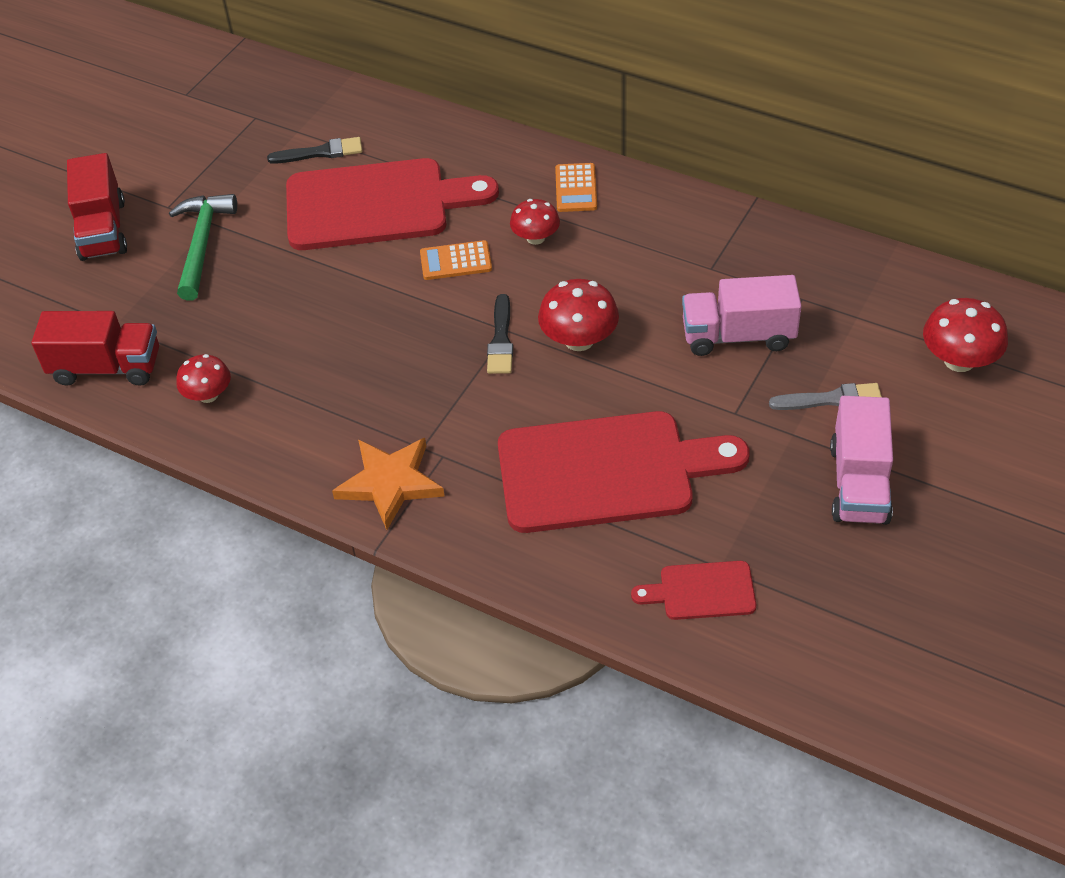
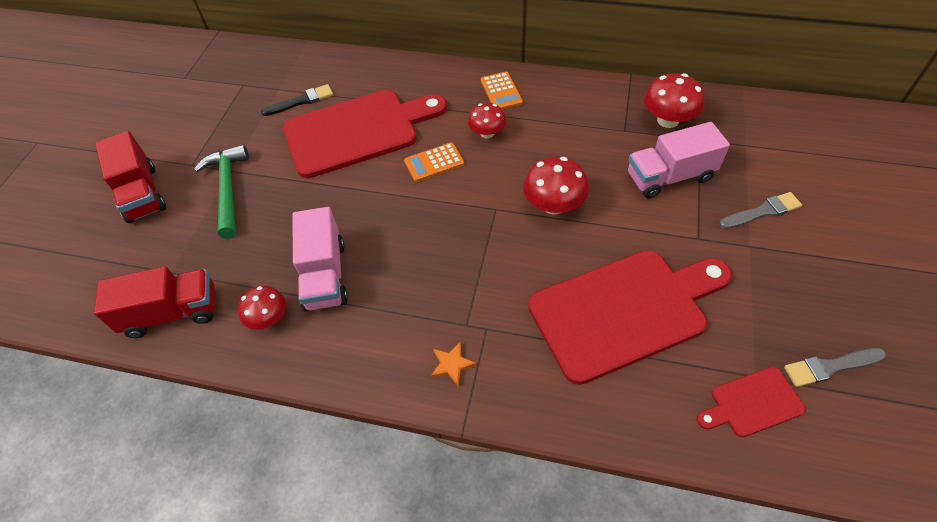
camera: 15 degrees left, 5 degrees up
orange star [332,438,444,530] -> orange star [431,341,477,387], size x0.49
black brush [487,294,513,374] -> none
pink truck [830,396,893,525] -> pink truck moved to [292,207,348,311]
red mushroom [923,298,1008,372] -> red mushroom moved to [644,73,705,128]
none -> grey brush [784,348,886,387]

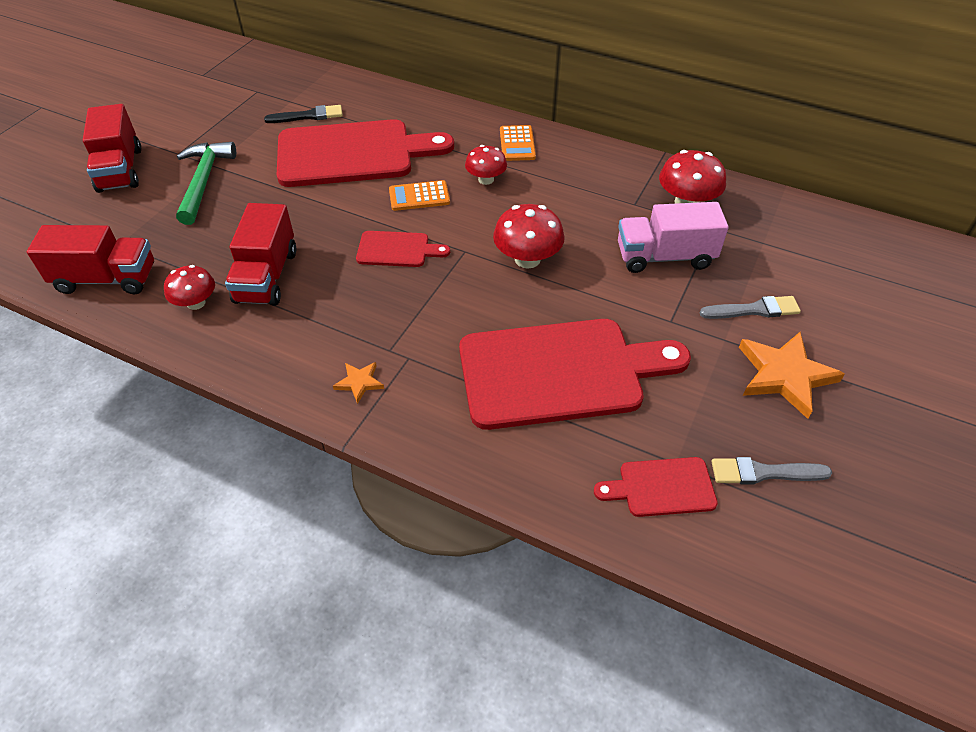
camera: 10 degrees right, 5 degrees down
pink truck [292,207,348,311] -> red truck [225,203,296,306]
none -> red cutting board [356,231,450,267]
none -> orange star [739,332,845,419]

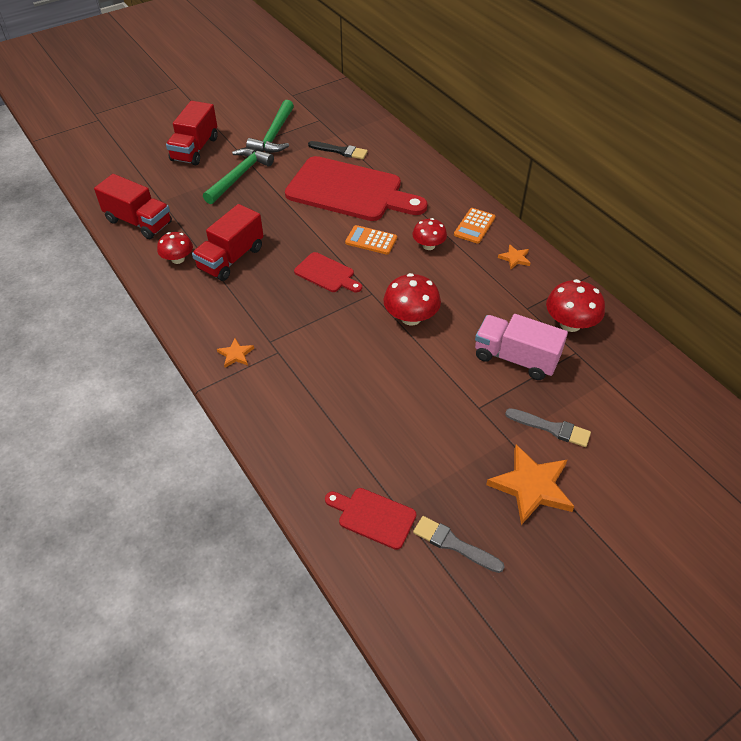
camera: 30 degrees right, 0 degrees up
red cutting board [459,319,691,430] -> none
none -> green hammer [246,100,294,153]
none -> orange star [498,244,530,269]

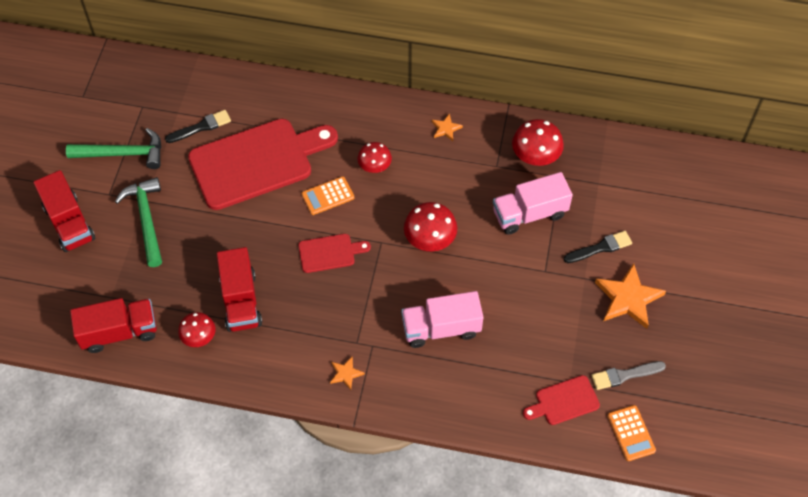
camera: 45 degrees left, 10 degrees up
green hammer [246,100,294,153] -> green hammer turned 60 degrees counterclockwise [66,128,161,169]
orange calculator [454,208,495,244] -> orange calculator moved to [607,405,656,461]
grey brush [505,408,591,447] -> black brush [564,231,632,263]
none -> pink truck [401,291,483,348]

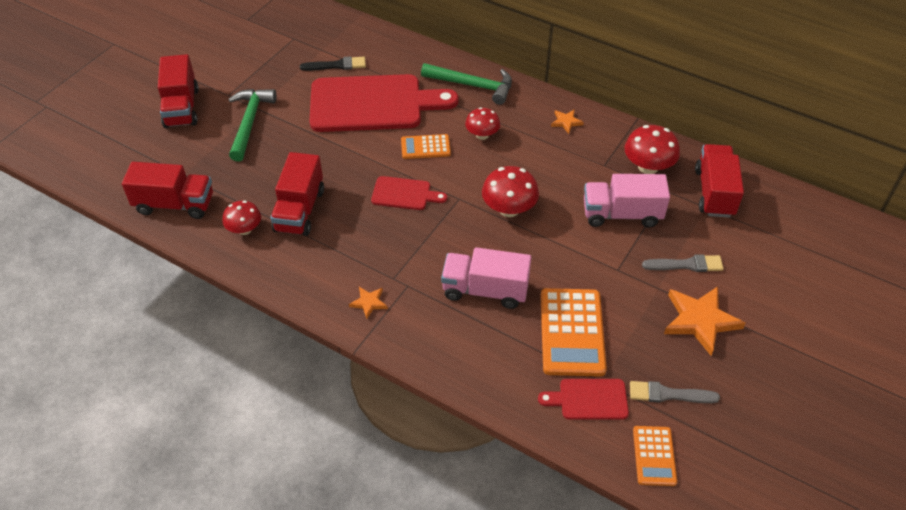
camera: 20 degrees right, 10 degrees down
green hammer [66,128,161,169] -> green hammer moved to [421,63,512,105]
black brush [564,231,632,263] -> grey brush [642,254,724,272]
none -> orange calculator [541,288,607,377]
none -> red truck [695,144,744,218]

